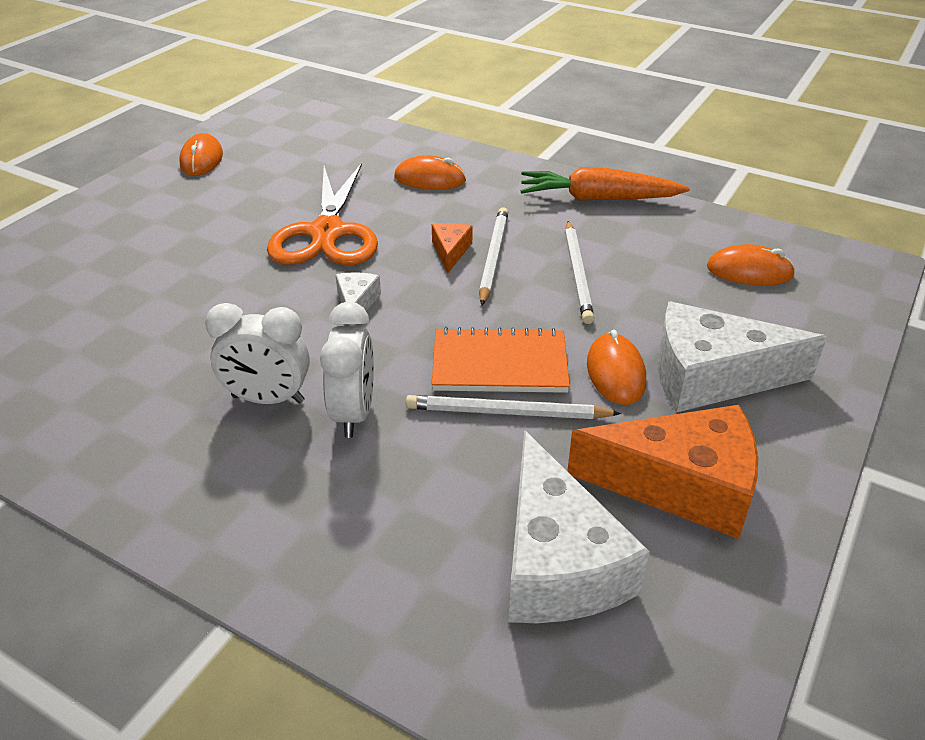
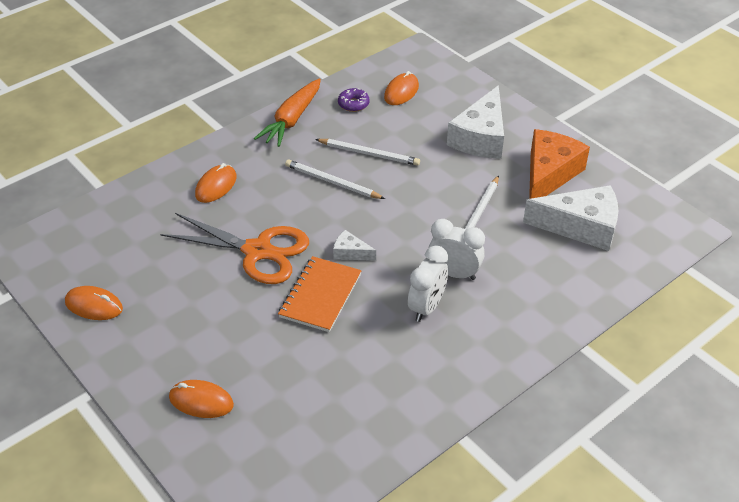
camera: 70 degrees left, 5 degrees up
orange cheese [432,223,472,273] -> none
orange notebook [432,327,570,393] -> orange notebook moved to [278,256,362,332]
orange mouse [587,330,646,405] -> orange mouse moved to [169,380,234,418]
none -> purple donut [338,88,370,112]

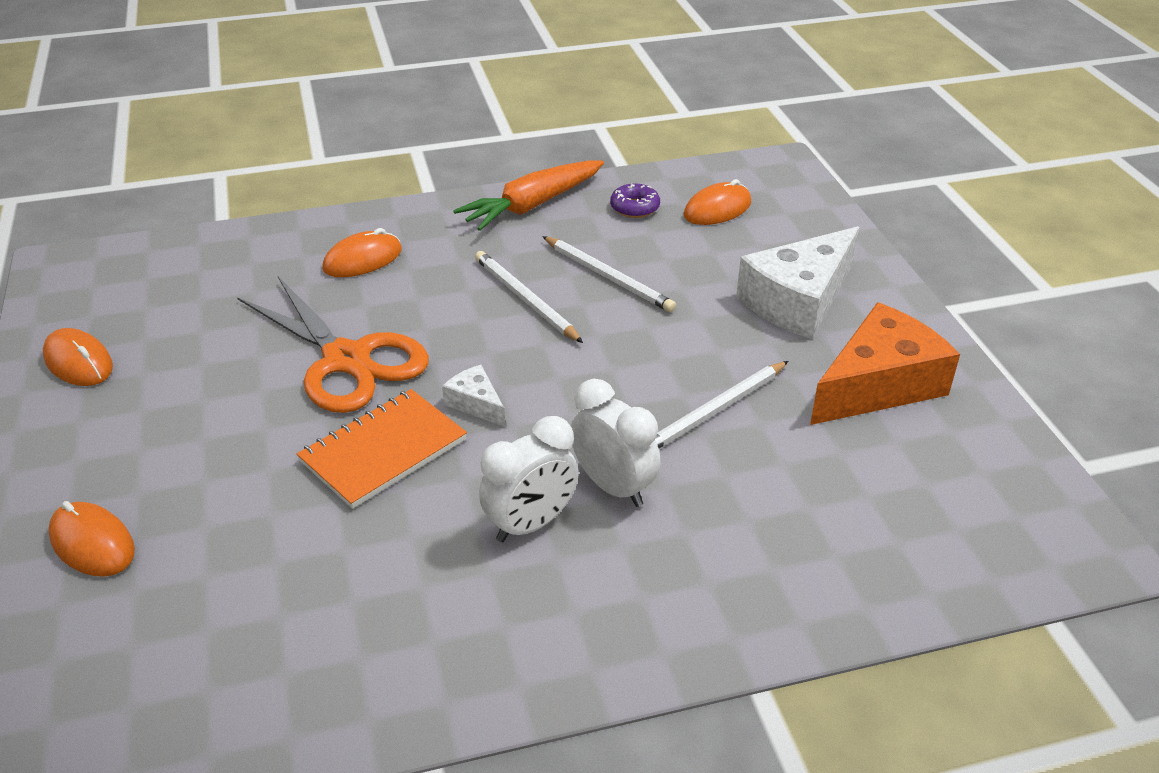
camera: 25 degrees right, 5 degrees down
white cheese [523,185,618,251] -> none

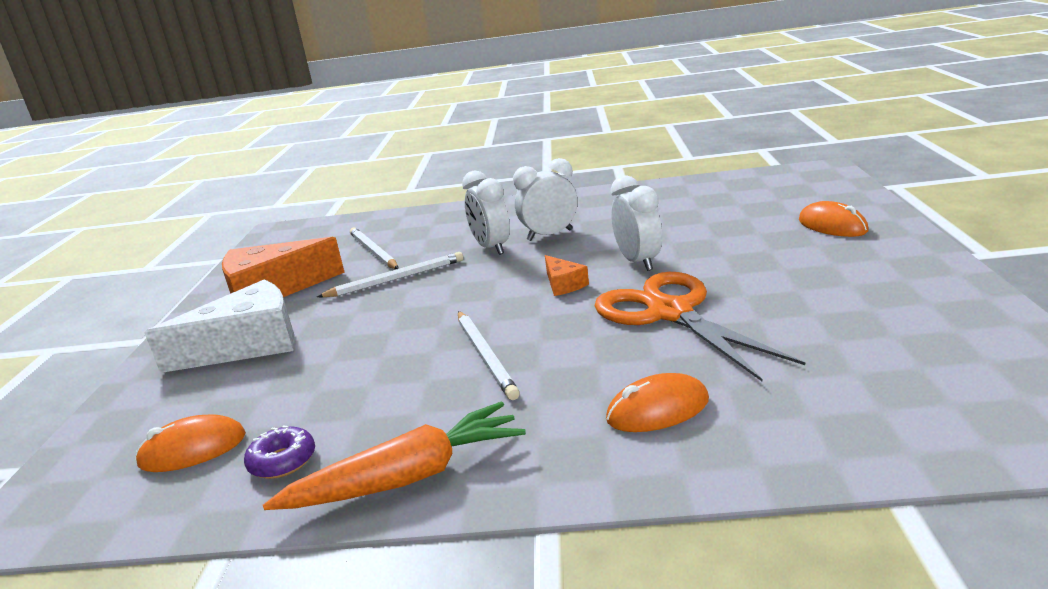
camera: 160 degrees left, 15 degrees down
orange mouse [43,328,113,386] -> none
orange notebook [297,389,467,509] -> white clock [611,175,662,271]
white cheese [442,365,505,427] -> orange cheese [545,255,589,296]
white pencil [542,236,676,312] -> white pencil moved to [350,227,399,269]

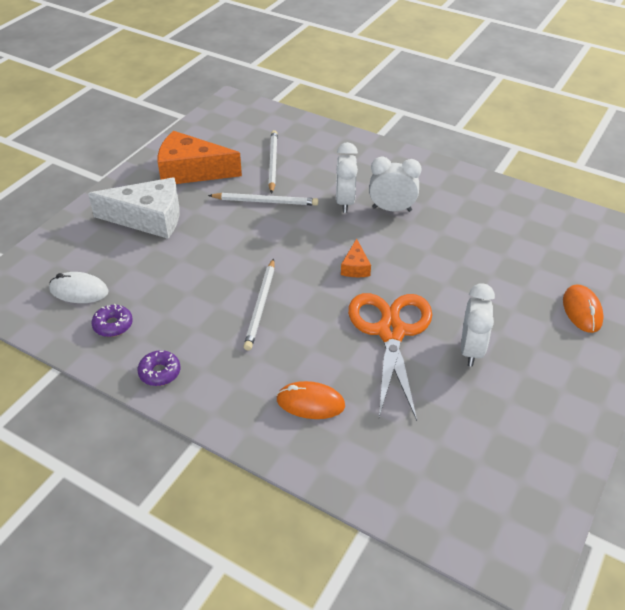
camera: 25 degrees right, 20 degrees up
orange mouse [135,414,246,472] -> white mouse [49,272,109,303]
orange carrot [263,401,526,510] -> purple donut [137,350,180,386]
white clock [611,175,662,271] -> white clock moved to [461,283,495,366]

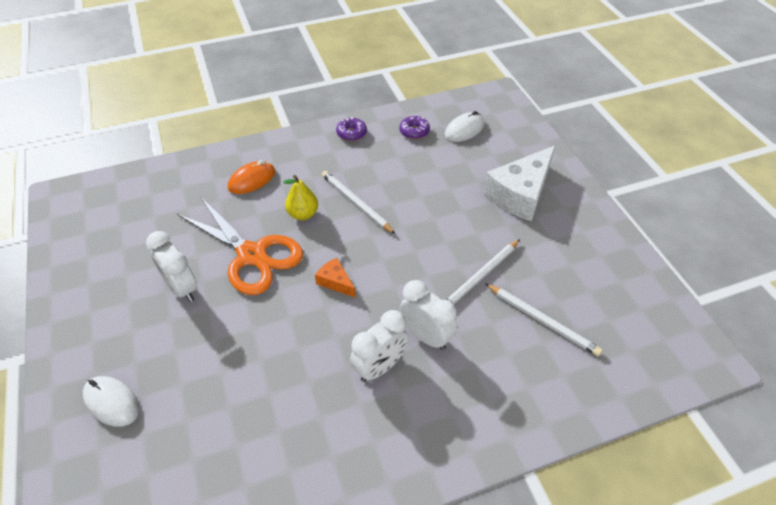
camera: 130 degrees right, 5 degrees up
orange cheese [158,131,242,184] -> none
orange mouse [563,284,604,333] -> white mouse [83,376,139,427]
none -> yellow pear [283,175,318,220]

